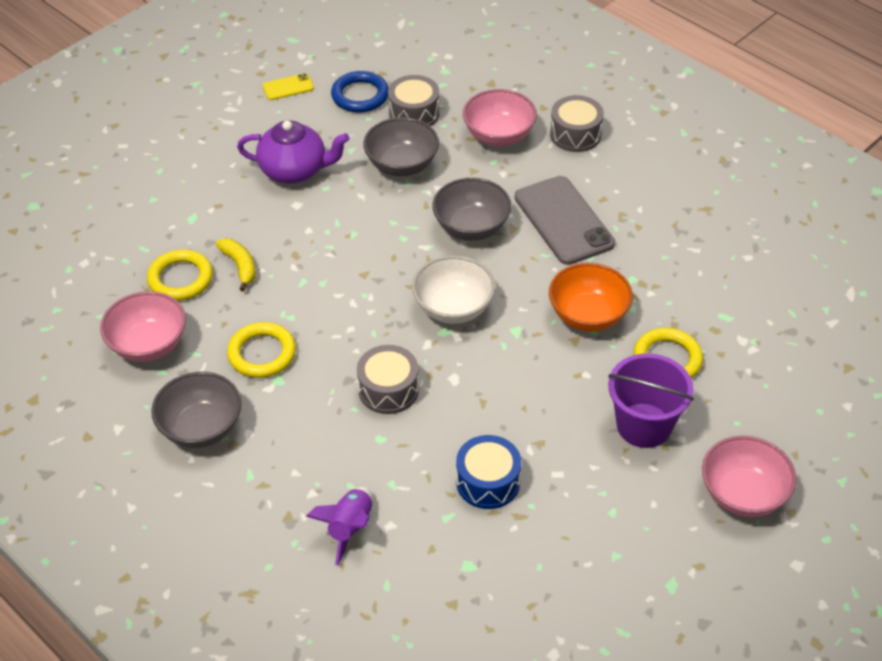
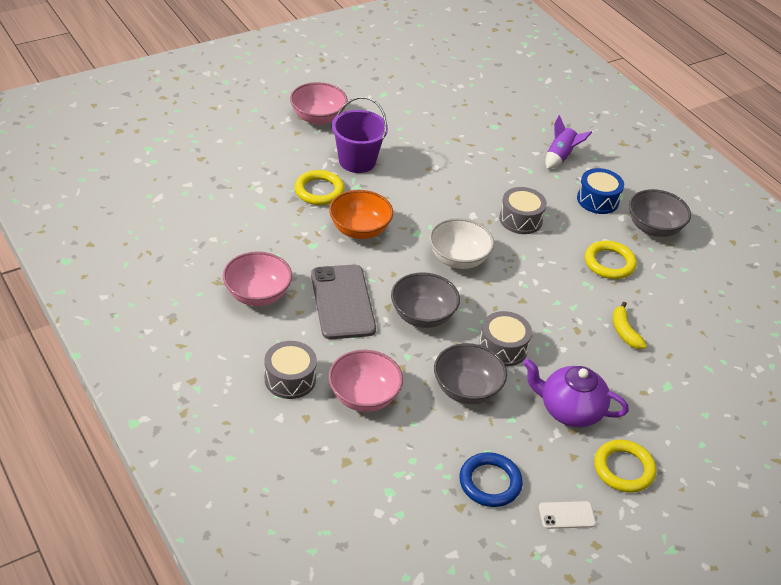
camera: 170 degrees left, 5 degrees down
pink bowl [100,291,186,362] -> pink bowl moved to [223,251,292,306]
yellow ring [147,250,213,301] -> yellow ring moved to [594,440,656,493]
yellow phone [262,73,314,100] -> white phone [539,501,596,529]
grey drum [388,75,440,126] -> grey drum moved to [479,311,532,366]
blue drum [456,435,521,509] -> blue drum moved to [577,168,624,214]

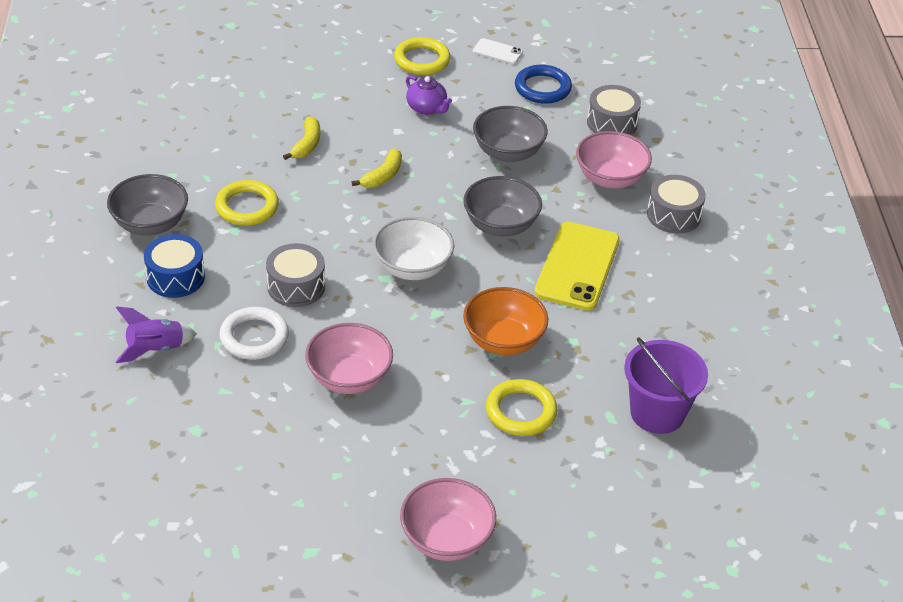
camera: 150 degrees left, 0 degrees up
pink bowl [223,251,292,306] -> pink bowl moved to [305,323,393,394]
grey phone [311,265,376,339] -> yellow phone [534,222,620,311]
purple bucket [331,97,388,173] -> purple bucket moved to [624,337,708,434]
grey drum [479,311,532,366] -> grey drum moved to [587,85,641,135]
purple teapot [523,359,629,427] -> purple teapot [406,75,452,115], size x0.62
none -> white ring [219,307,289,360]
none -> yellow banana [352,149,402,188]

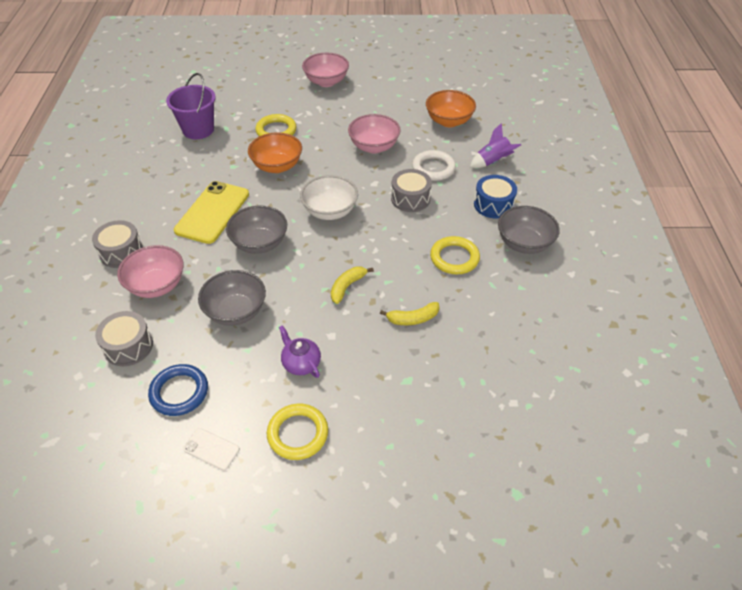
camera: 175 degrees left, 5 degrees up
yellow banana [283,116,320,160] -> yellow banana turned 120 degrees counterclockwise [380,302,439,325]
none -> orange bowl [426,90,476,127]

